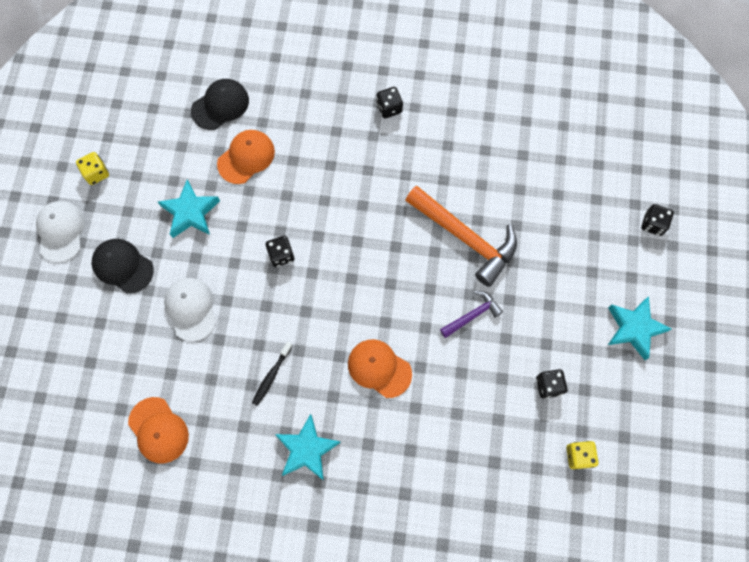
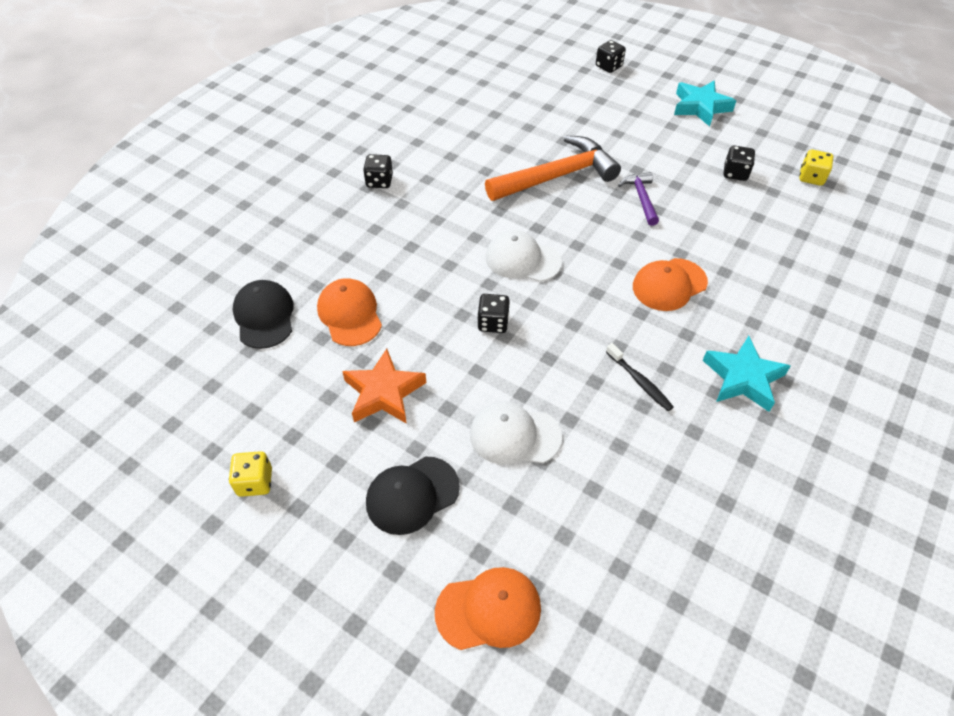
camera: 65 degrees left, 20 degrees down
white cap [36,201,85,263] -> white cap moved to [486,230,562,282]
orange cap [128,397,189,464] -> orange cap moved to [435,567,541,650]
turquoise star [158,180,220,238] -> orange star [342,349,426,424]

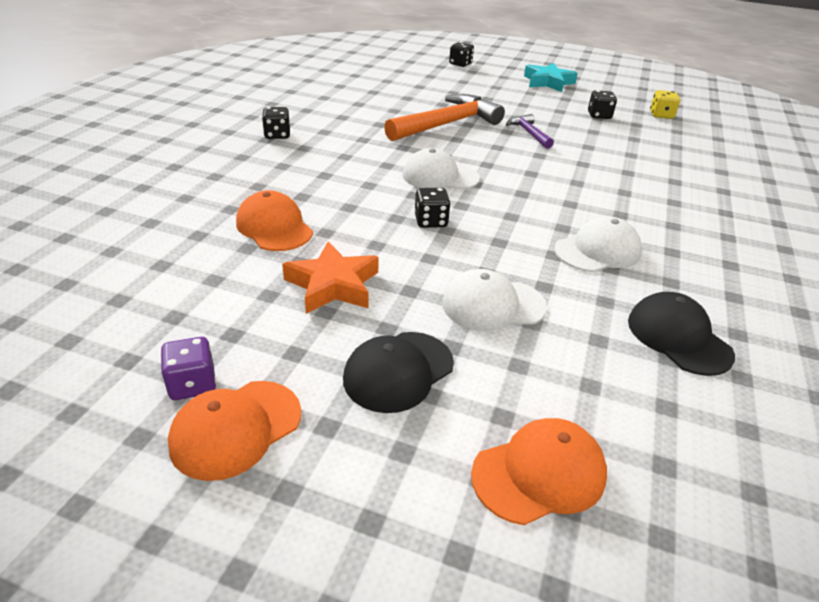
camera: 15 degrees left, 15 degrees down
yellow dice [229,451,272,497] -> purple dice [161,337,216,400]
black cap [233,280,294,349] -> black cap moved to [628,292,735,376]
black toothbrush [606,343,674,411] -> white cap [554,217,642,272]
orange cap [633,258,708,311] -> orange cap moved to [168,381,301,481]
turquoise star [702,336,791,412] -> none

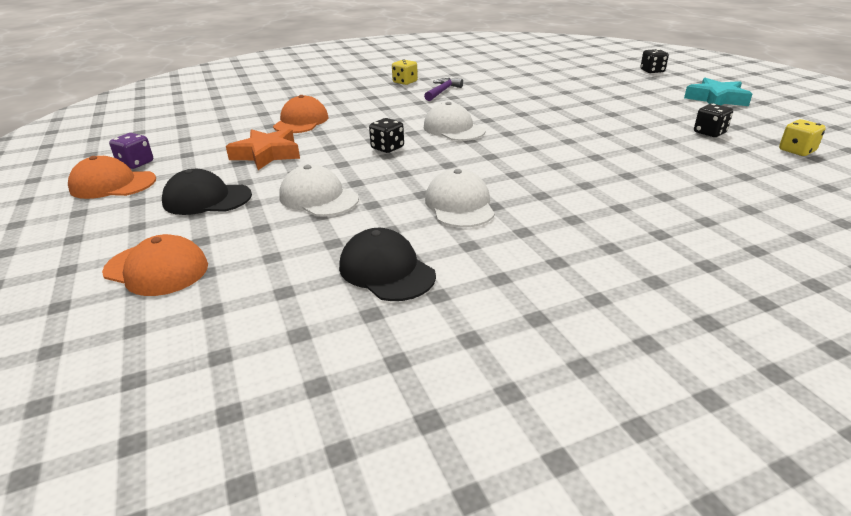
camera: 50 degrees right, 5 degrees down
black dice [262,107,290,139] -> yellow dice [392,59,418,85]
orange hammer [384,94,505,141] -> none
purple hammer [506,114,554,149] -> purple hammer moved to [424,78,463,101]
white cap [554,217,642,272] -> white cap turned 120 degrees counterclockwise [425,168,495,228]
black cap [628,292,735,376] -> black cap turned 60 degrees counterclockwise [339,228,436,301]

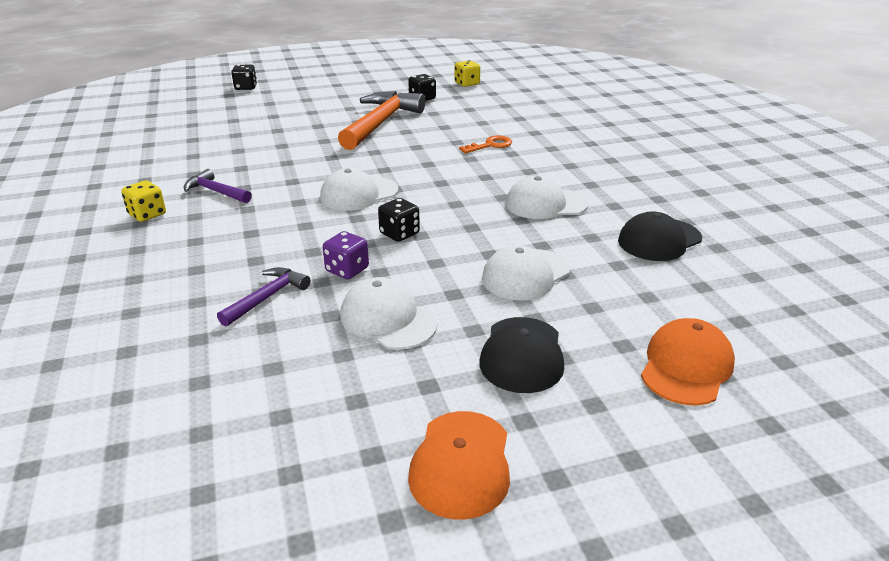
camera: 85 degrees left, 0 degrees up
purple dice [109,133,153,169] -> purple dice moved to [323,231,369,279]
orange star [226,129,300,170] -> white cap [340,277,437,350]
orange cap [273,95,328,133] -> purple hammer [217,267,310,327]
turquoise star [684,78,752,106] -> none
none -> orange hammer [338,91,425,150]
none -> orange key [459,135,512,153]

